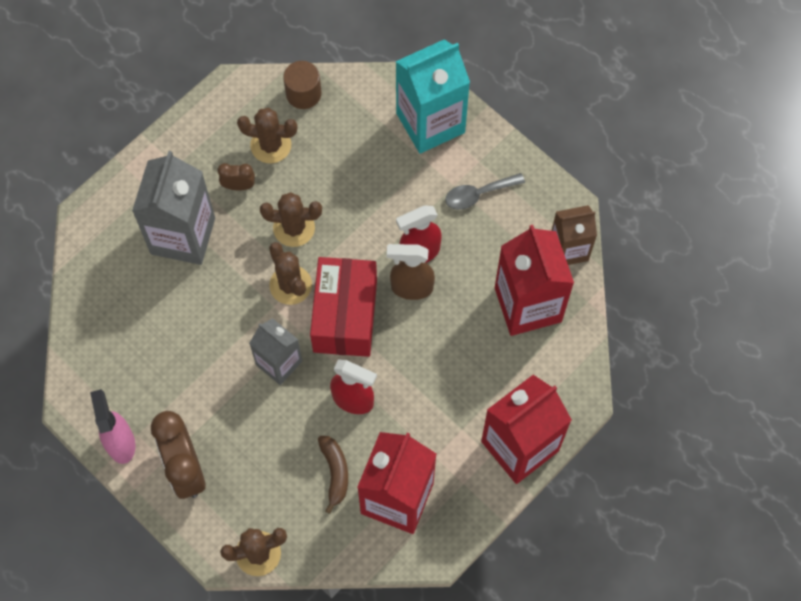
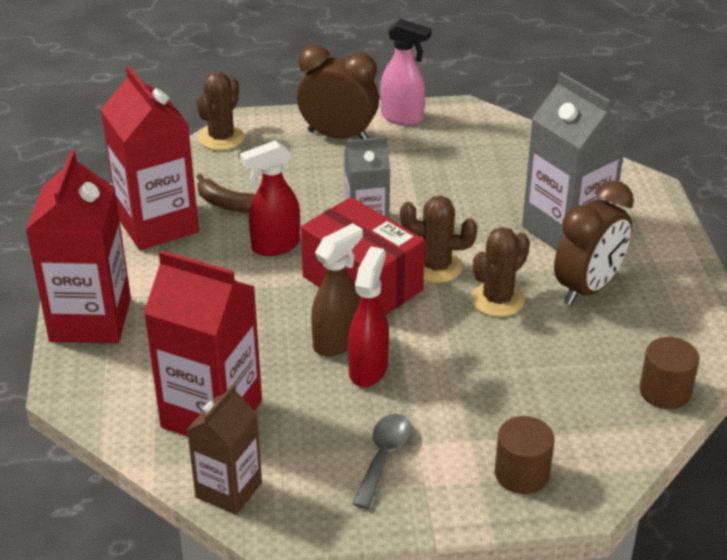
camera: 130 degrees right, 30 degrees down
brown clock [218,163,255,190] -> brown clock [554,180,634,306], size x2.06
brown cactus [237,108,297,163] -> none
turquoise carton [395,39,470,154] -> brown cylinder [495,416,554,494]

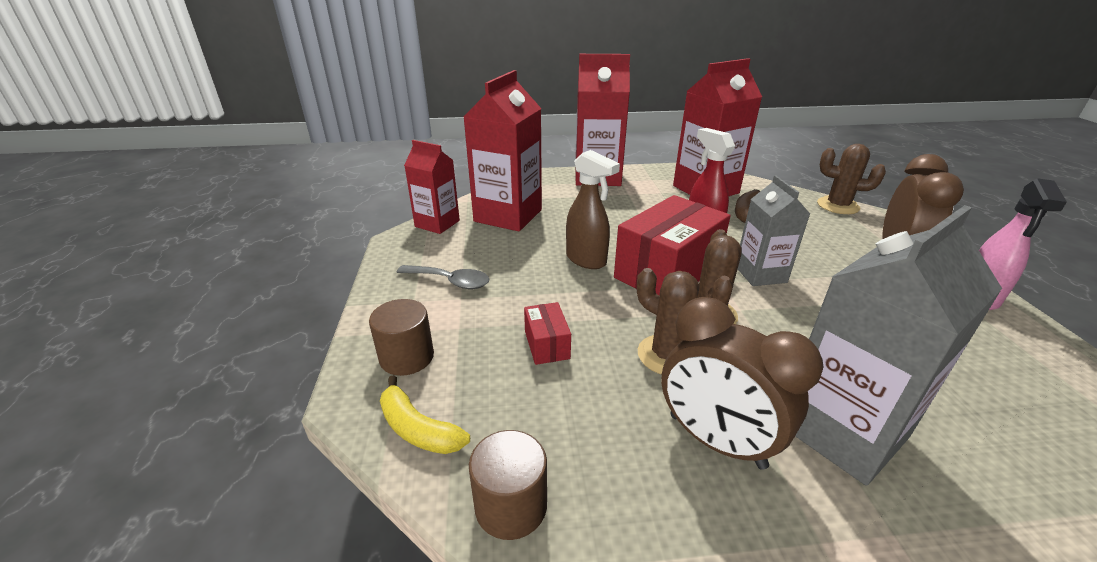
camera: 90 degrees right, 5 degrees down
brown carton [187,384,262,515] -> red carton [404,140,460,234]
red spray bottle [348,246,389,387] -> none
none -> yellow banana [380,375,470,454]
none -> red box [524,302,571,365]

